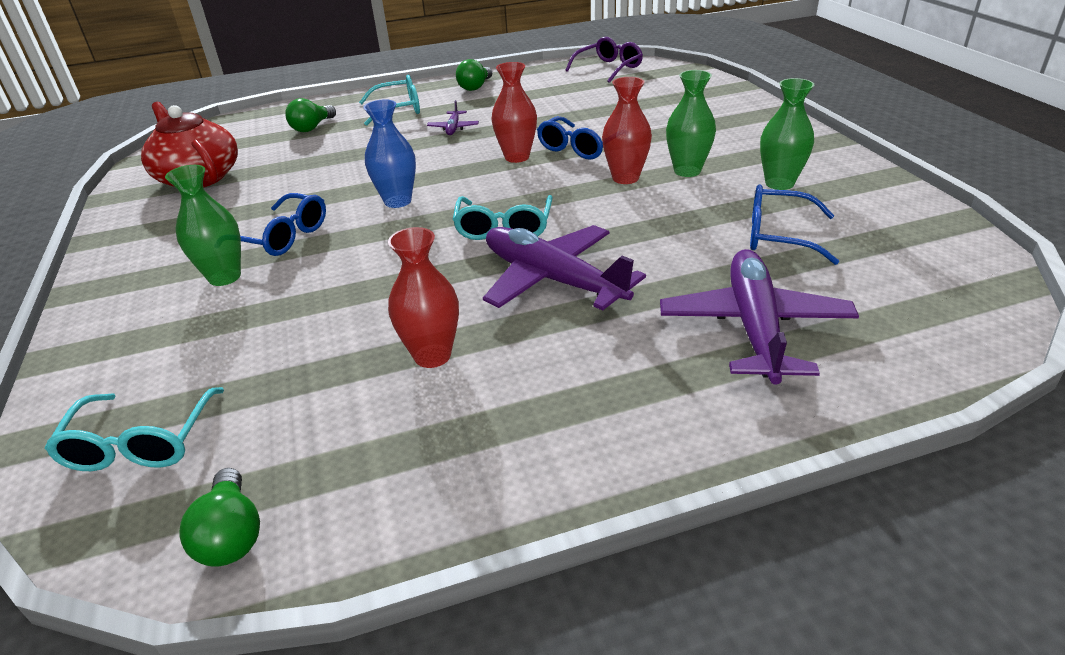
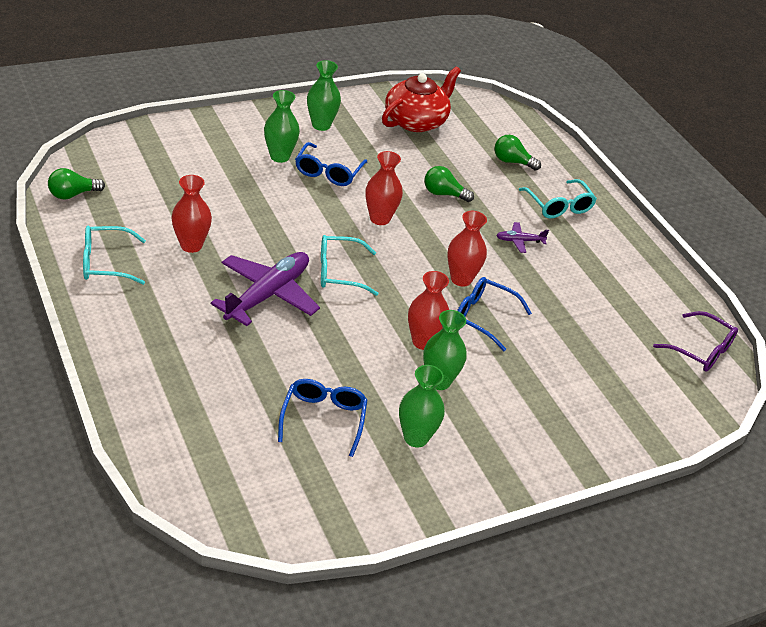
camera: 75 degrees right, 5 degrees up
turquoise glasses [45,387,224,471] -> turquoise glasses moved to [83,226,146,285]
blue vase [363,99,416,208] -> red vase [365,151,403,225]
green light bulb [456,59,492,91] -> green light bulb moved to [424,166,474,202]
purple plane [660,249,859,385] -> none
none -> green vase [307,60,341,131]

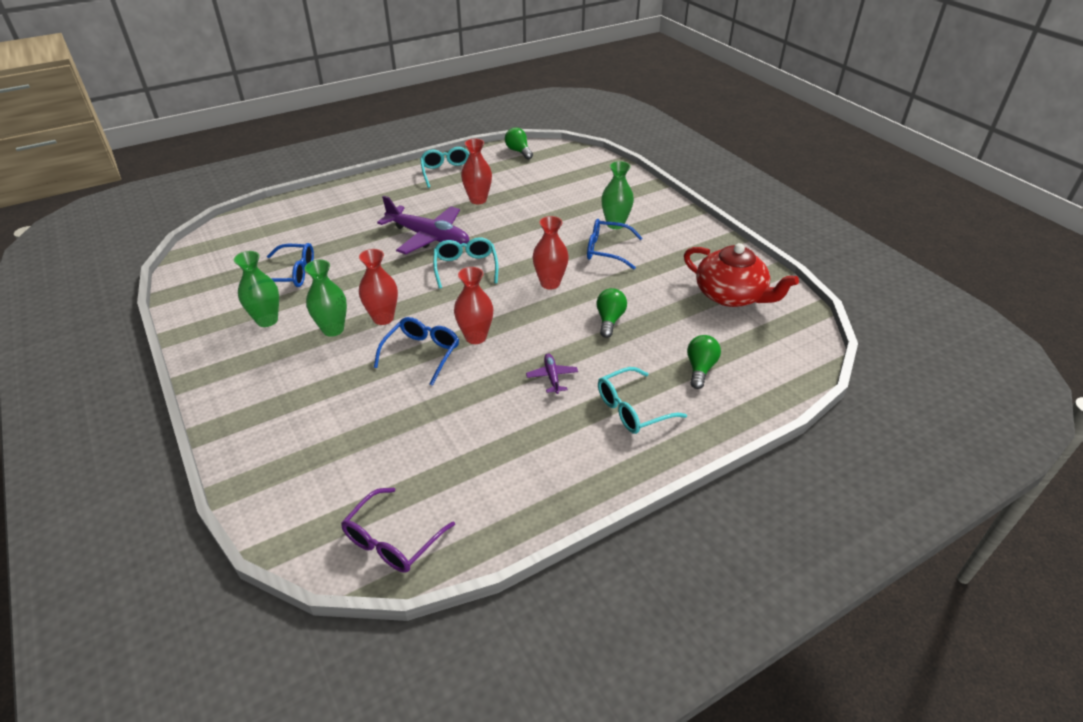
camera: 90 degrees right, 0 degrees up
green vase [307,60,341,131] -> none

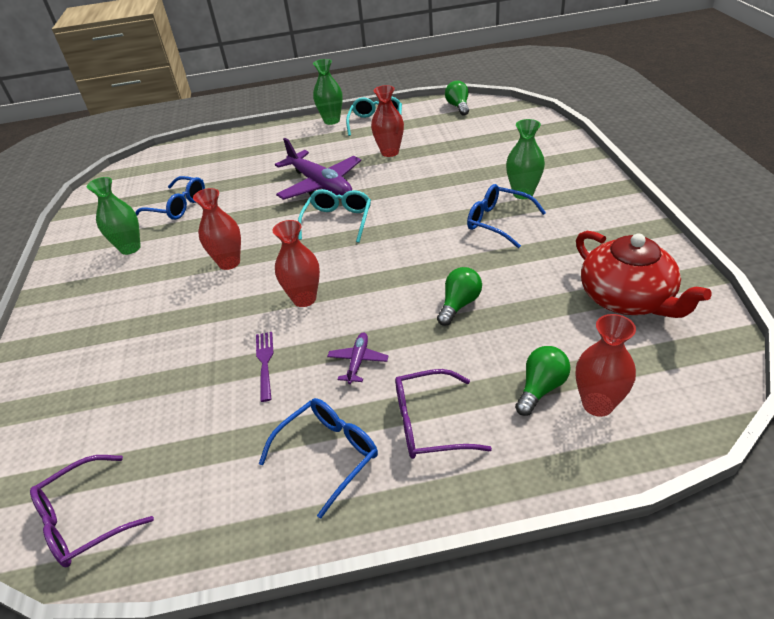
camera: 25 degrees right, 0 degrees up
green vase [304,260,347,337] -> green vase moved to [313,59,343,125]
blue glasses [374,317,459,386] -> blue glasses moved to [259,398,378,519]
red vase [533,216,569,289] -> red vase moved to [576,314,636,417]
turquoise glasses [598,367,687,434] -> purple glasses [395,369,492,459]
none -> purple fork [256,332,273,402]

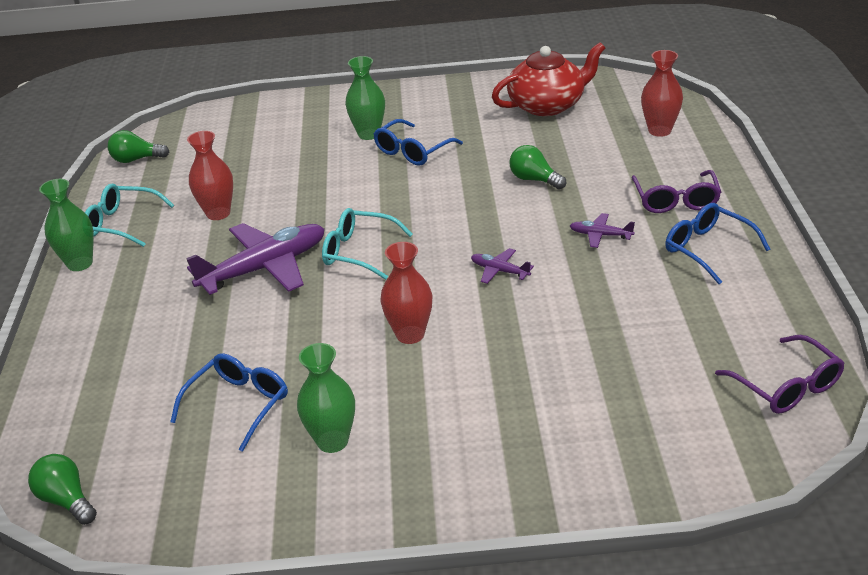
camera: 85 degrees left, 5 degrees down
purple fork [256,332,273,402] -> none
red vase [273,220,320,307] -> purple plane [471,248,534,284]
green light bulb [515,346,571,416] -> green light bulb moved to [28,454,97,525]

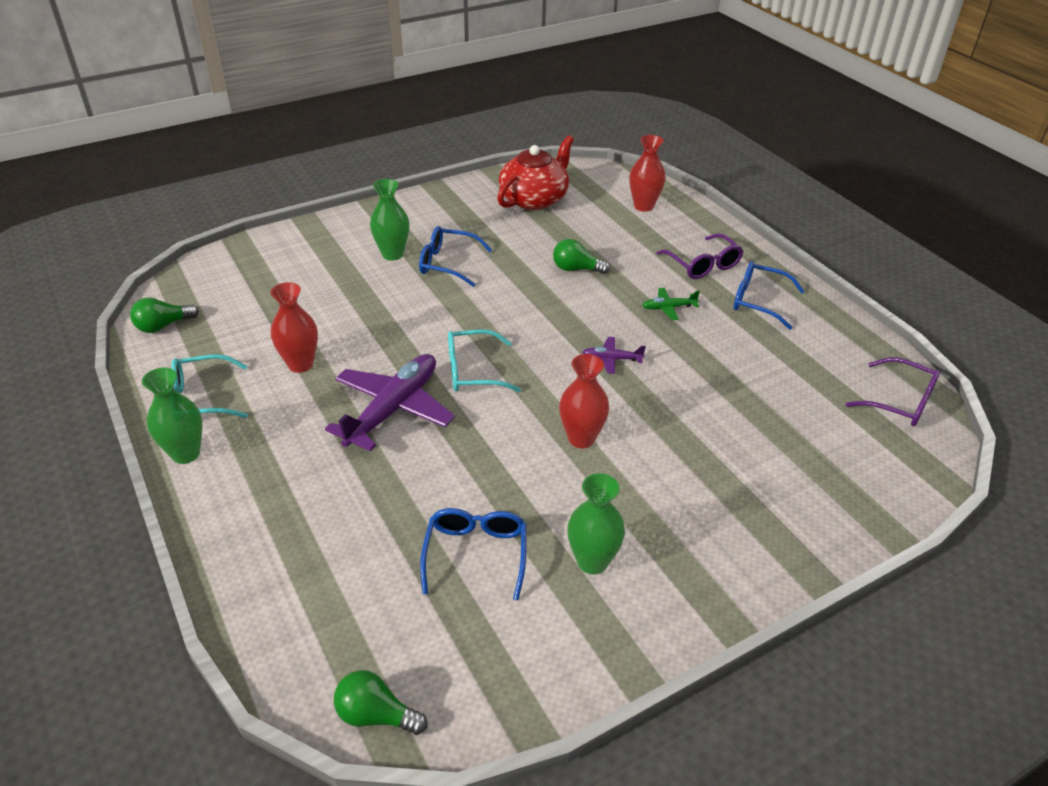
camera: 30 degrees left, 5 degrees up
blue glasses [374,119,463,166] -> blue glasses turned 90 degrees clockwise [419,226,492,287]
purple plane [570,213,635,248] -> green plane [642,288,700,320]

